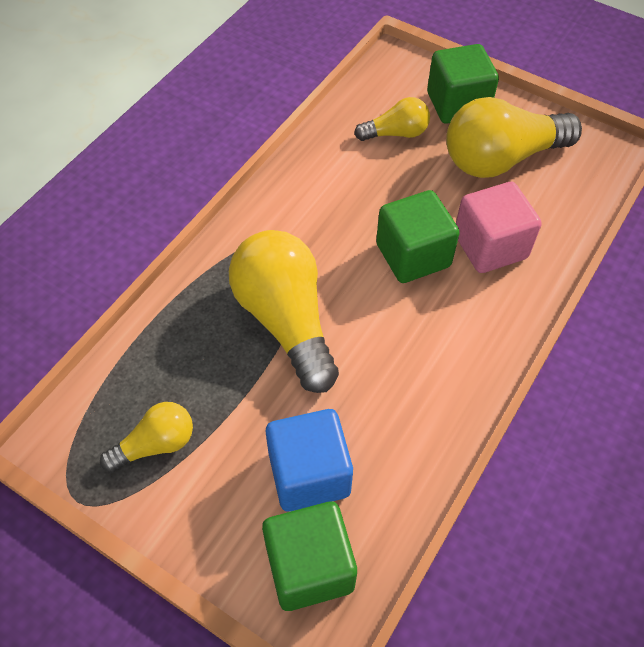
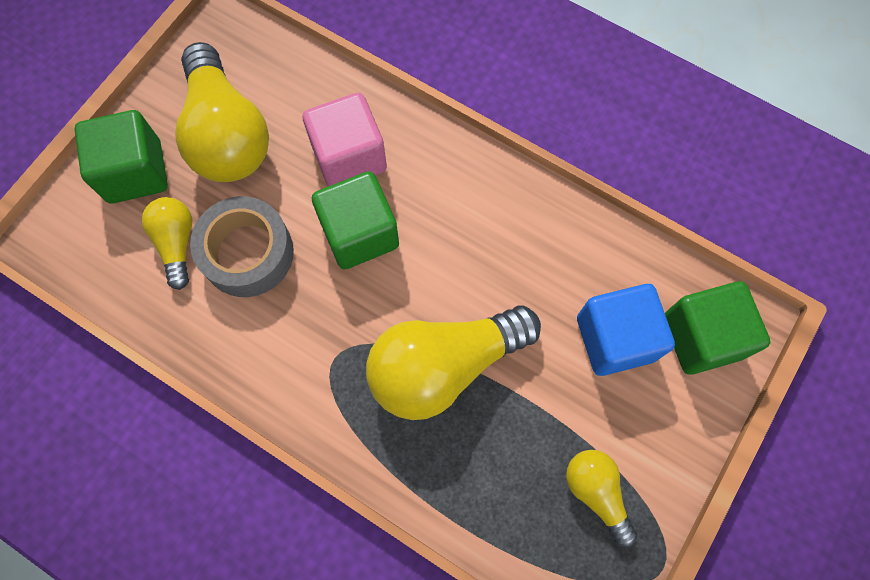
camera: 90 degrees left, 15 degrees up
none -> grey tape [190,196,294,297]

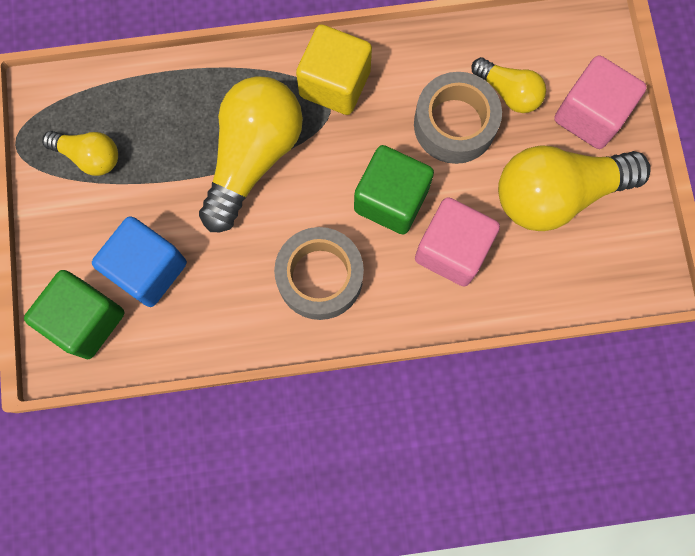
camera: 140 degrees right, 5 degrees up
green cube [75,110,168,203] -> pink cube [554,55,647,149]
yellow light bulb [175,42,269,182] -> yellow light bulb turned 45 degrees counterclockwise [498,145,651,231]
none -> grey tape [274,227,364,320]
none -> yellow cube [296,24,372,115]

